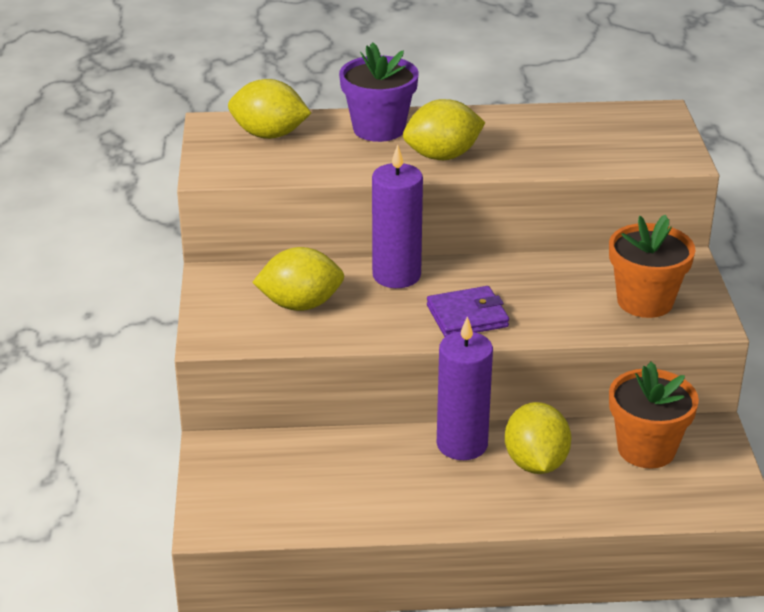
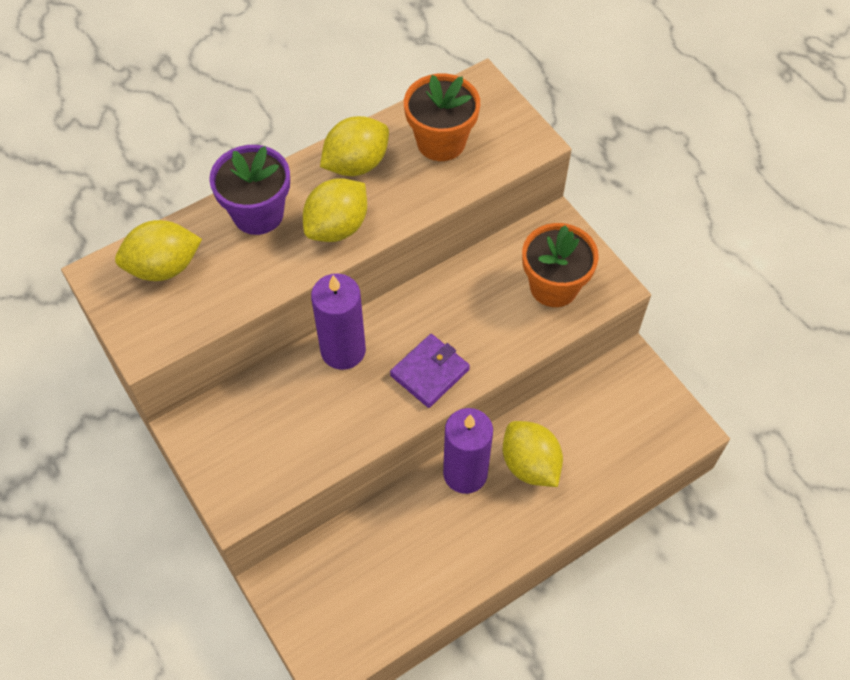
camera: 30 degrees left, 25 degrees up
yellow lemon [252,247,344,311] -> yellow lemon moved to [320,116,389,176]
orange flower pot [609,362,699,469] -> orange flower pot moved to [404,73,480,161]

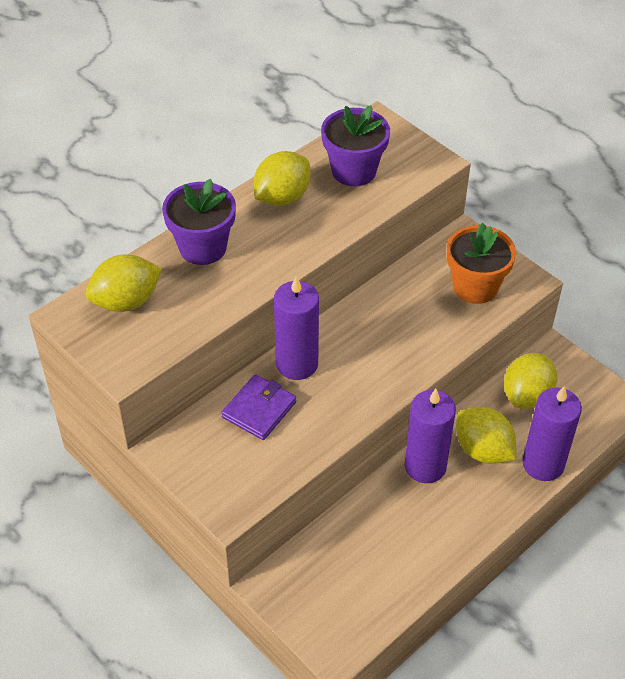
camera: 10 degrees left, 10 degrees down
yellow lemon [303,178,367,242] -> yellow lemon moved to [504,353,557,409]
purple wallet [390,334,470,408] -> purple wallet moved to [221,374,296,440]
orange flower pot [404,73,480,161] -> purple flower pot [321,105,390,186]
none -> purple candle [522,386,582,481]

